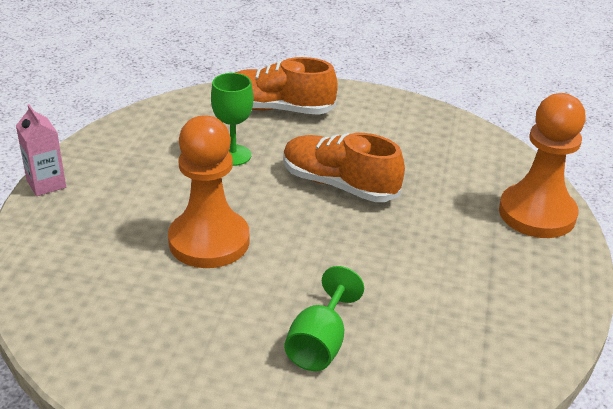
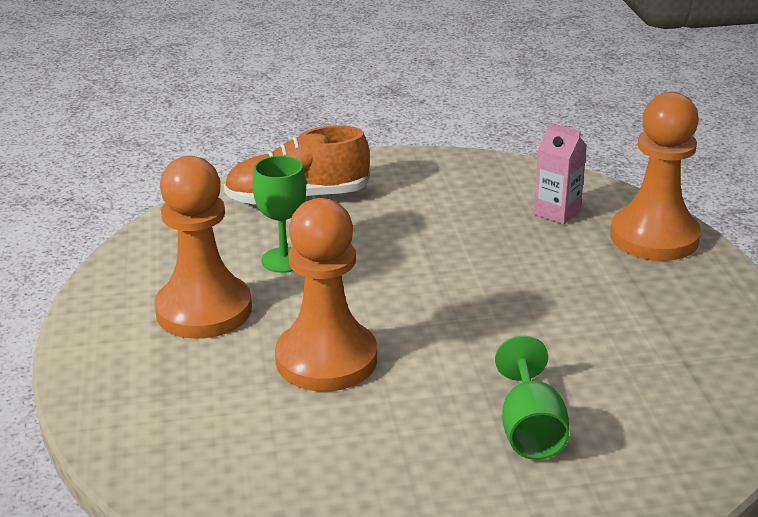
camera: 20 degrees left, 5 degrees down
pink carton [16,104,66,196] -> pink carton moved to [534,122,587,225]
orange shoe [283,133,405,202] -> none
none -> orange pawn [154,156,252,339]

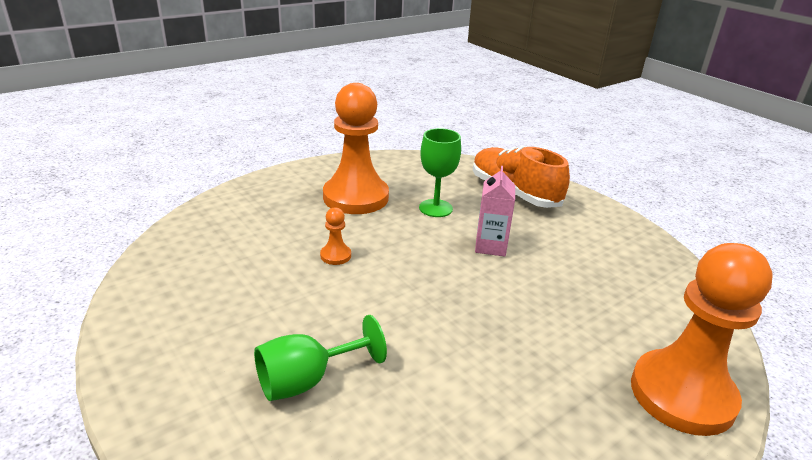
camera: 60 degrees right, 0 degrees up
orange pawn [275,198,377,392] -> orange pawn [320,207,351,265], size x0.40
pink carton [534,122,587,225] -> pink carton moved to [475,166,515,257]

